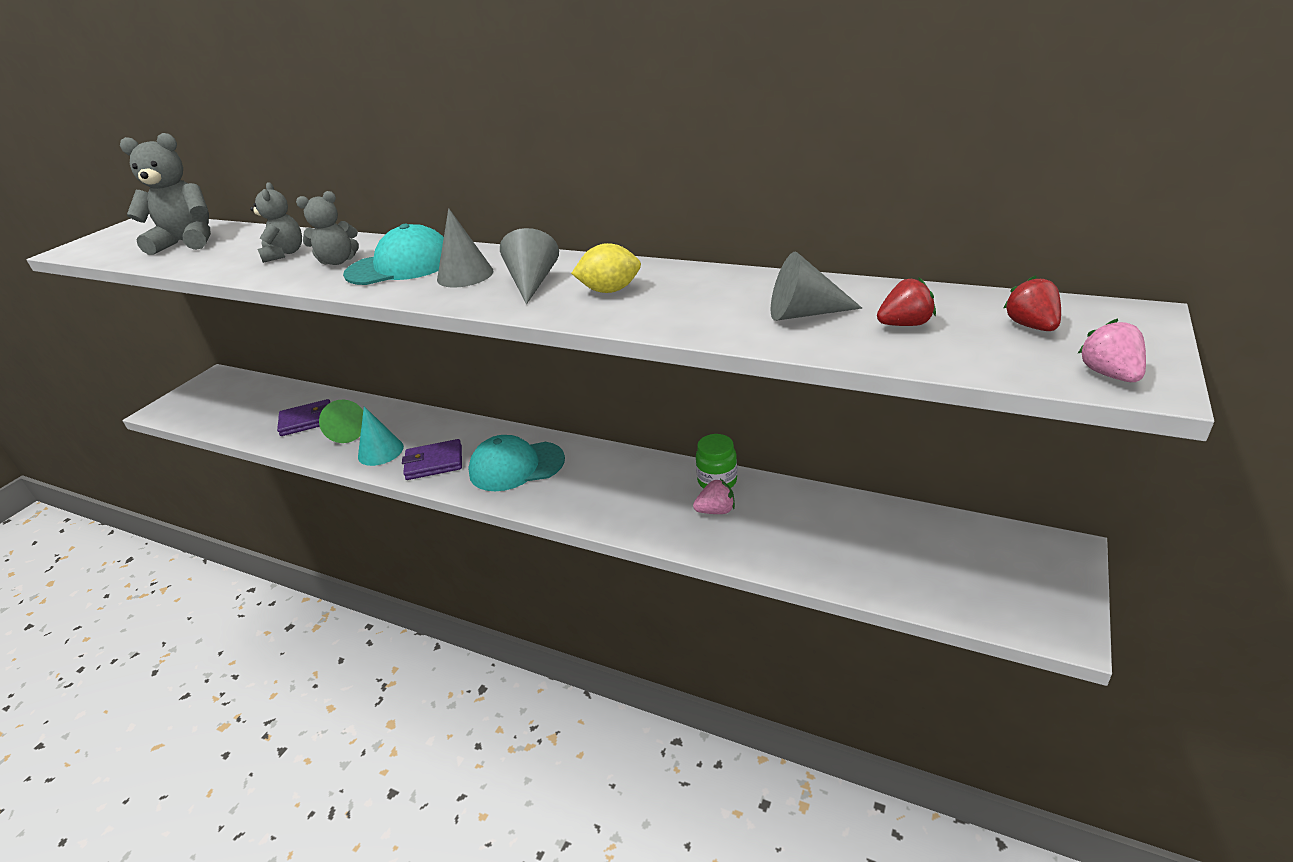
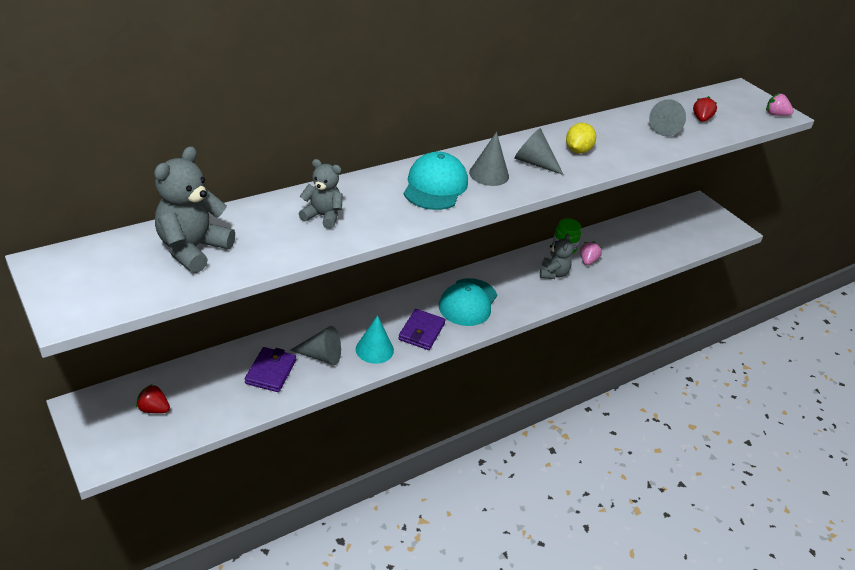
camera: 65 degrees left, 5 degrees up
grey teddy bear [296,191,359,265] -> grey teddy bear moved to [540,234,574,279]
green cone [319,399,363,443] -> grey cone [290,326,341,365]
red strawberry [1004,275,1061,331] -> red strawberry moved to [136,384,170,413]

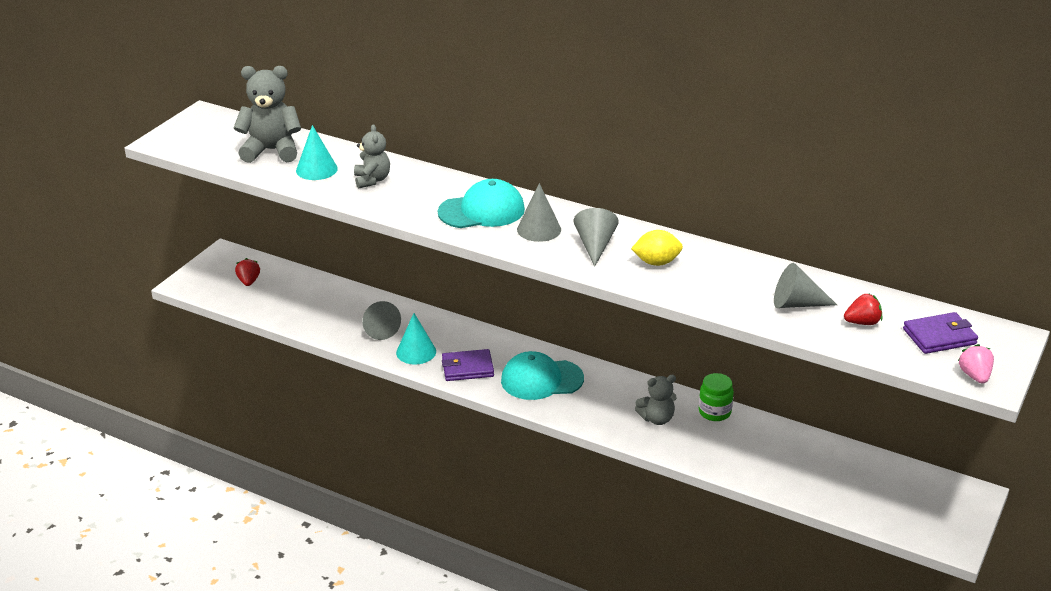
camera: 65 degrees right, 5 degrees down
purple wallet [245,347,296,392] -> purple wallet moved to [903,312,978,354]
pink strawberry [580,241,602,265] -> none
none -> turquoise cone [296,125,338,180]

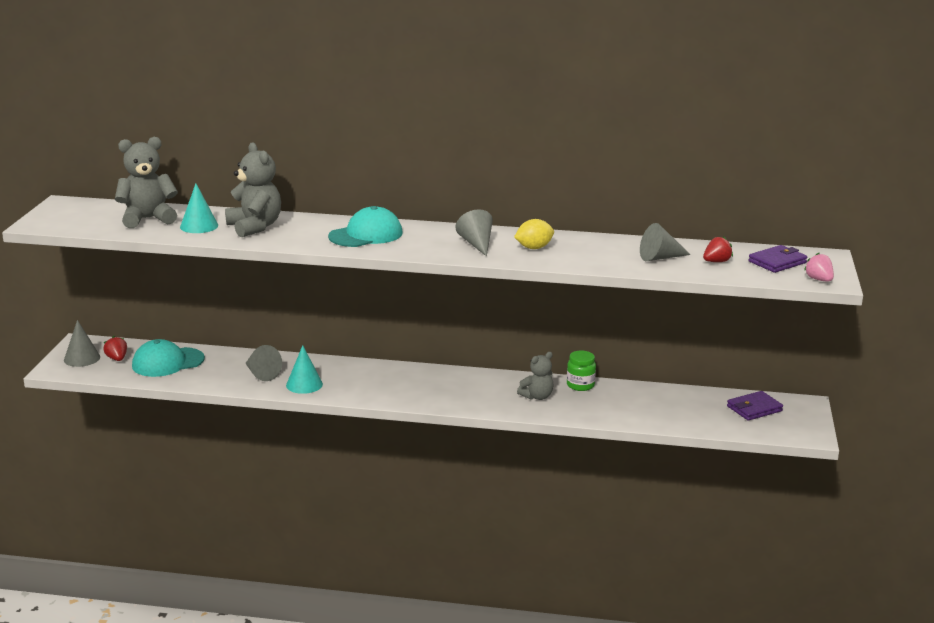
camera: 20 degrees left, 10 degrees down
grey teddy bear [354,124,390,189] -> grey teddy bear [225,143,281,237], size x1.62
purple wallet [442,349,494,381] -> purple wallet moved to [727,391,783,421]
turquoise cap [501,351,584,400] -> turquoise cap moved to [132,339,205,377]
grey cone [517,183,561,242] -> grey cone moved to [64,320,100,367]

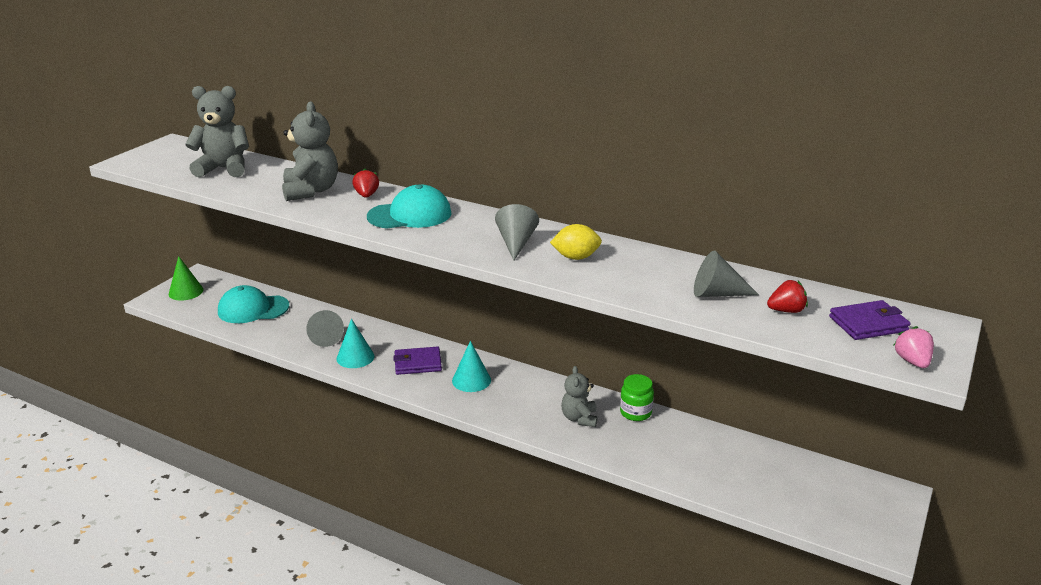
camera: 20 degrees right, 5 degrees up
grey cone [64,320,100,367] -> green cone [169,256,204,301]
red strawberry [103,336,127,361] -> red strawberry moved to [352,168,379,198]
turquoise cone [180,184,218,233] -> turquoise cone moved to [452,341,491,392]
grey teddy bear [517,352,554,400] -> grey teddy bear turned 105 degrees clockwise [561,366,598,427]
purple wallet [727,391,783,421] -> purple wallet moved to [393,347,442,375]

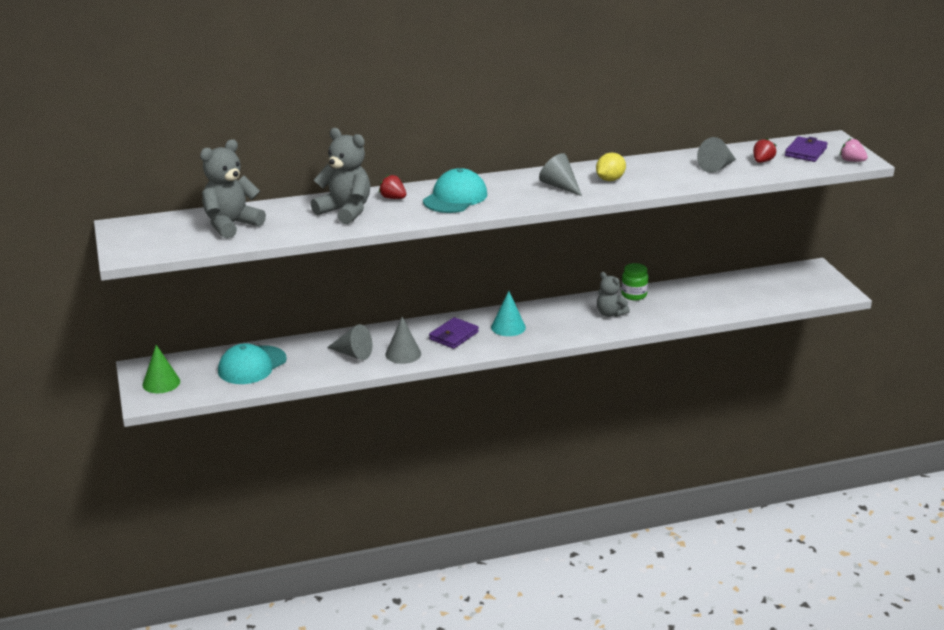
camera: 45 degrees left, 0 degrees up
turquoise cone [336,319,375,368] -> grey cone [385,317,421,364]

